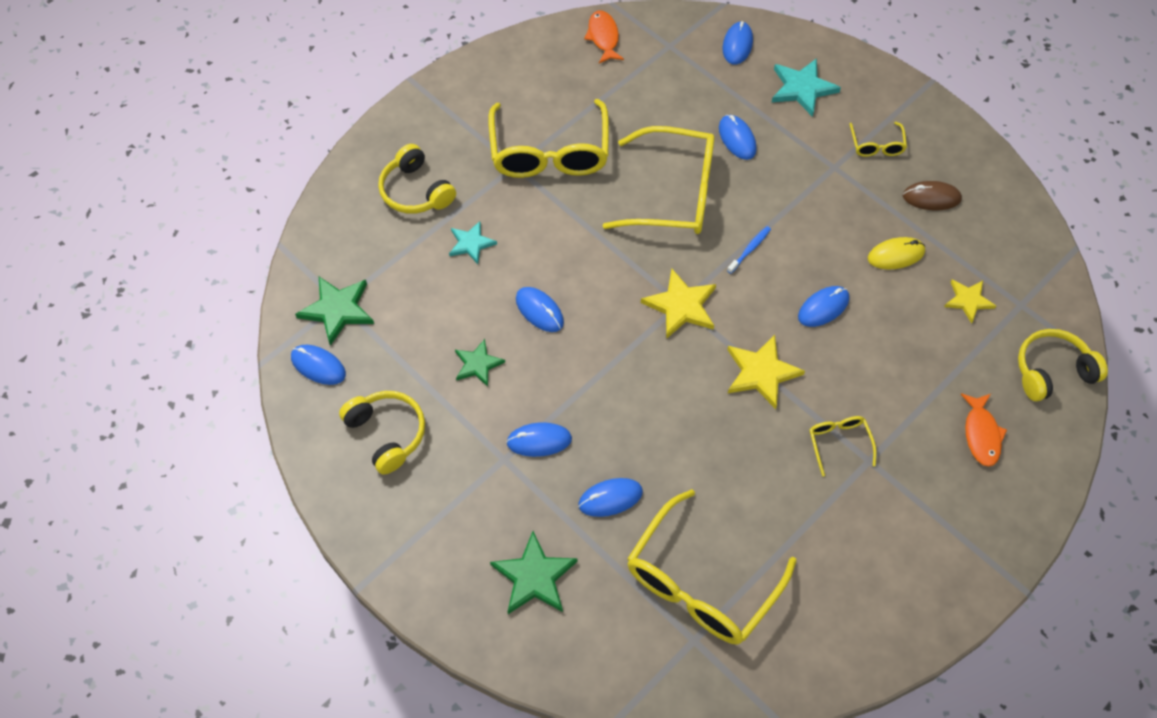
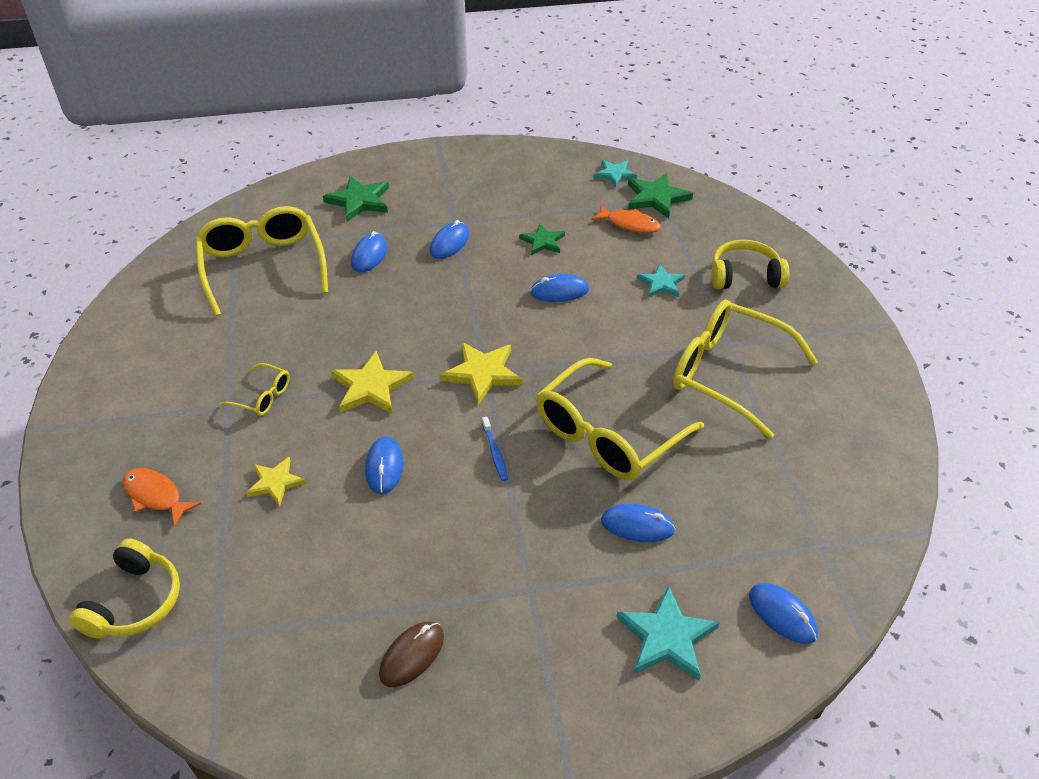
camera: 125 degrees right, 15 degrees down
blue mouse [291,345,346,385] -> turquoise star [594,160,637,187]
yellow headphones [339,391,425,474] -> none
orange fish [584,10,624,63] -> orange fish moved to [591,205,661,233]
yellow glasses [849,122,907,157] -> none
yellow mouse [867,237,925,269] -> none
yellow star [944,279,996,324] -> yellow star moved to [246,456,306,506]

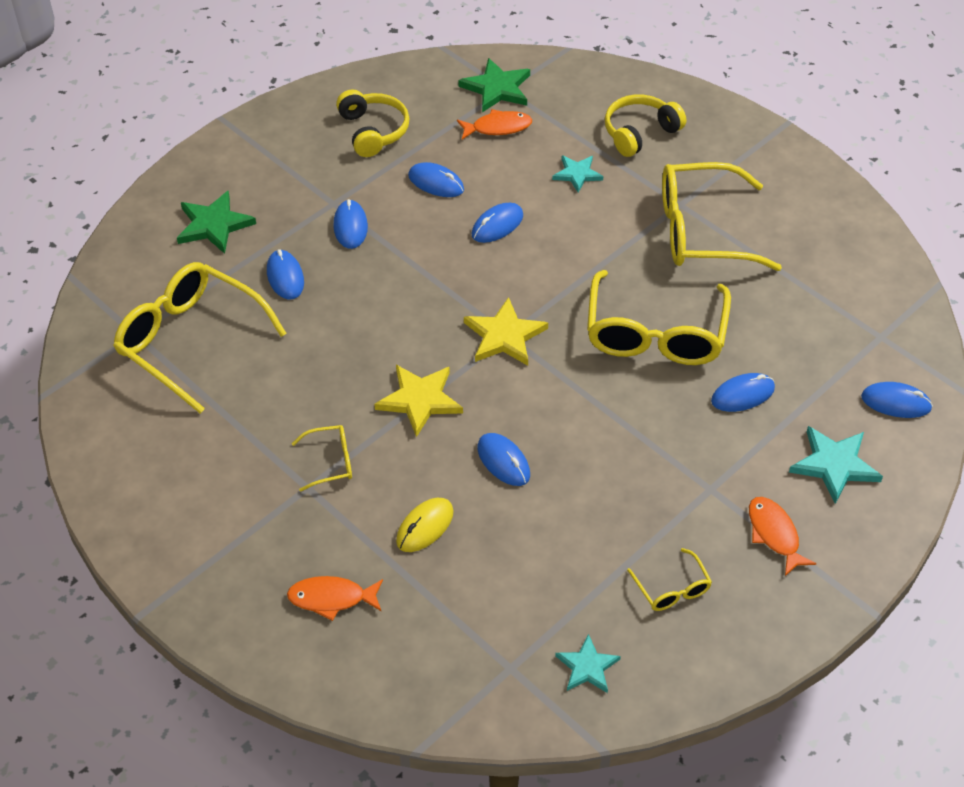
camera: 35 degrees left, 5 degrees up
yellow headphones [69,539,180,639] -> yellow headphones moved to [336,89,410,157]
yellow star [246,456,306,506] -> yellow mouse [396,498,454,552]
brown mouse [379,622,444,687] -> yellow glasses [627,548,712,611]
blue toothbrush [482,417,508,481] -> none
green star [519,223,565,255] -> blue mouse [408,162,464,197]
turquoise star [594,160,637,187] -> turquoise star moved to [555,634,621,693]
none -> orange fish [749,497,816,576]

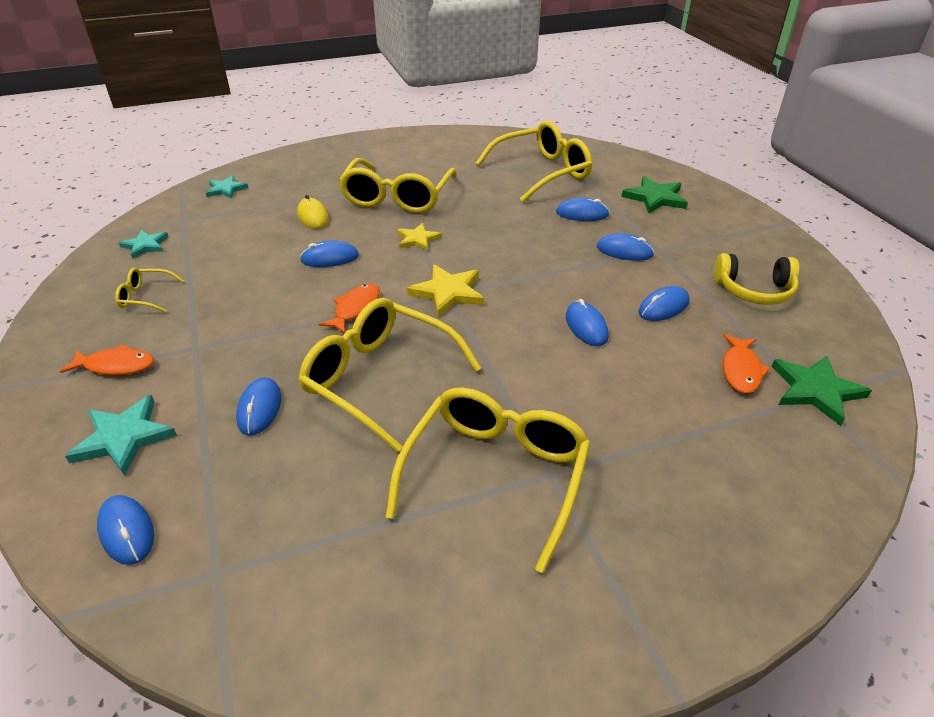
camera: 115 degrees right, 10 degrees down
orange fish [287,576,383,621] -> orange fish moved to [319,283,380,334]
yellow glasses [292,425,352,492] -> yellow glasses [339,158,457,213], size x2.22
yellow star [374,365,463,437] -> yellow star [397,223,442,251], size x0.65
turquoise star [552,156,603,193] -> turquoise star moved to [206,175,248,199]
yellow headphones [605,94,686,157] -> none
blue mouse [861,382,933,418] -> blue mouse turned 75 degrees counterclockwise [97,495,154,565]

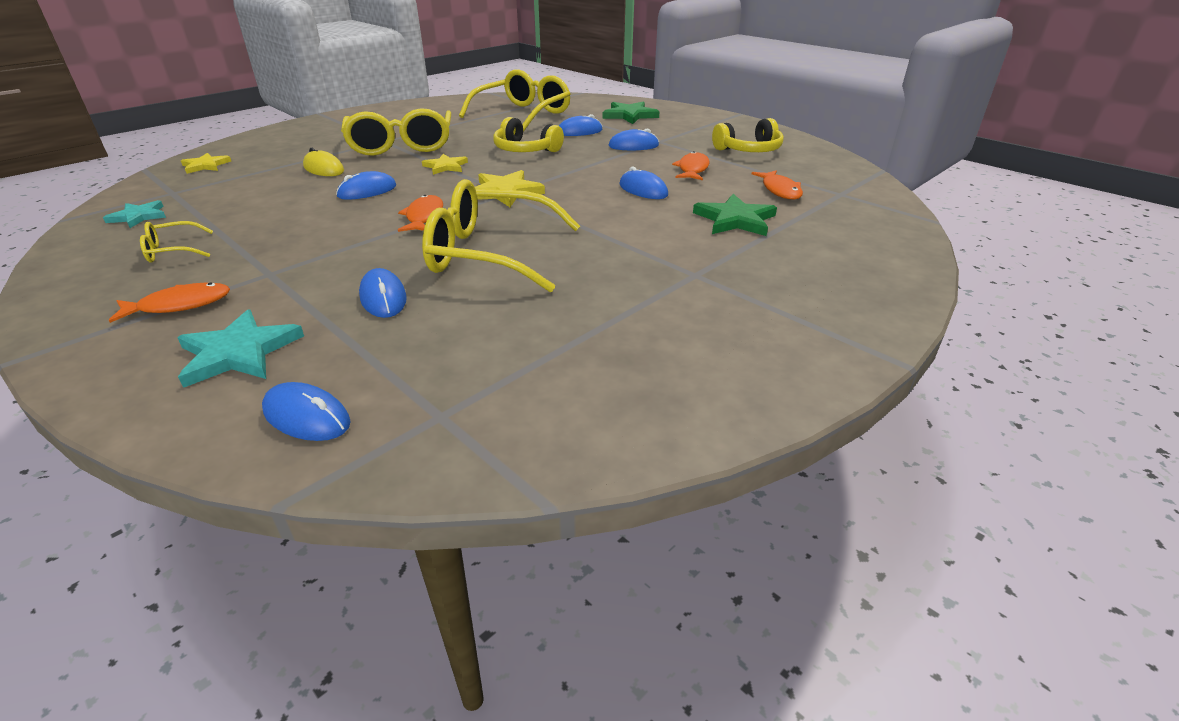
camera: 25 degrees left, 5 degrees down
turquoise star [206,175,248,199] -> yellow star [181,153,231,174]
yellow glasses [386,387,591,573] -> none
blue mouse [638,286,690,321] -> orange fish [672,151,709,180]
green star [771,356,872,426] -> green star moved to [693,194,777,236]
none -> yellow headphones [493,117,564,152]

